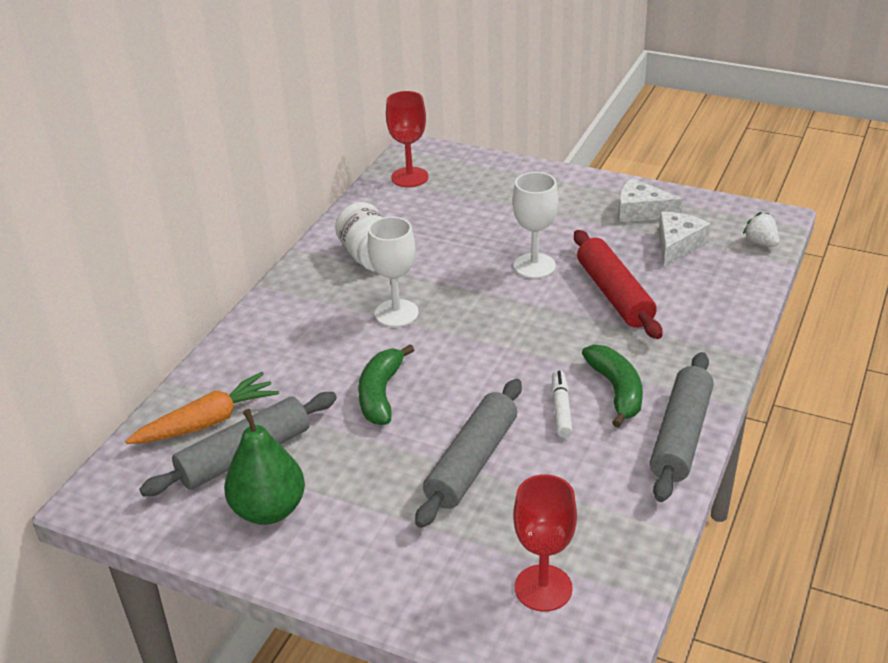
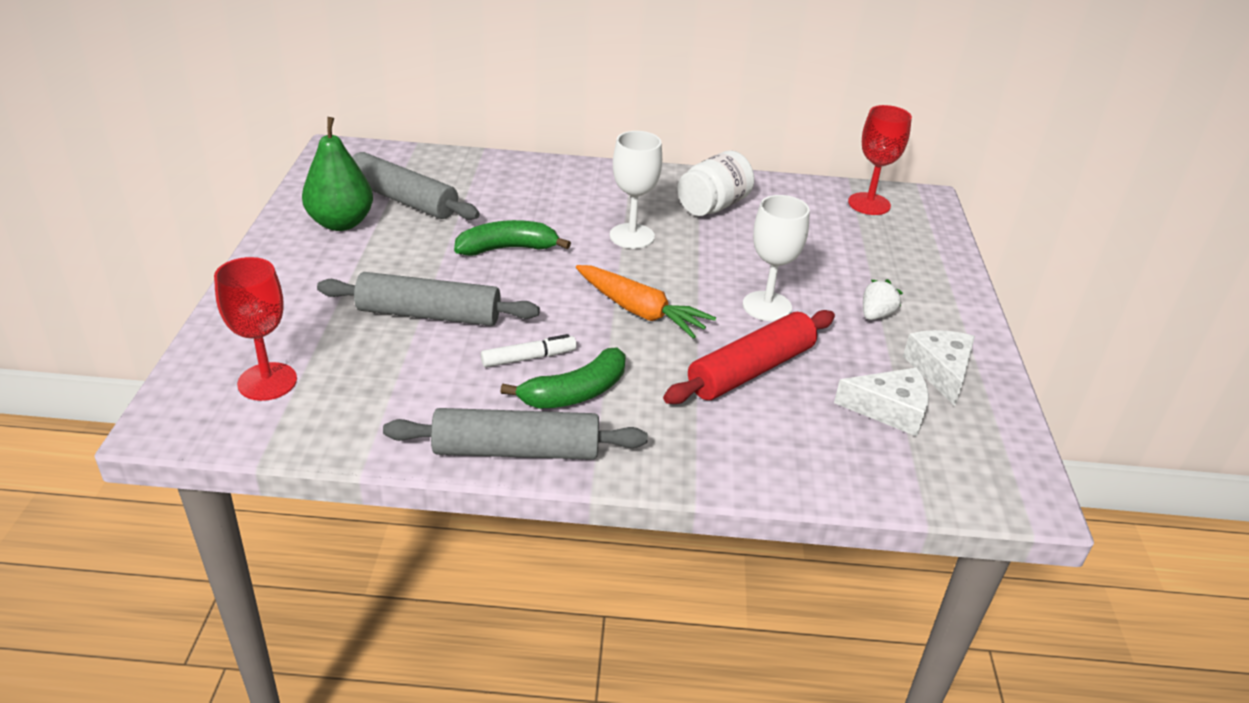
camera: 65 degrees right, 0 degrees up
orange carrot [125,372,279,444] -> orange carrot moved to [576,265,716,339]
white strawberry [743,212,779,247] -> white strawberry moved to [863,279,903,320]

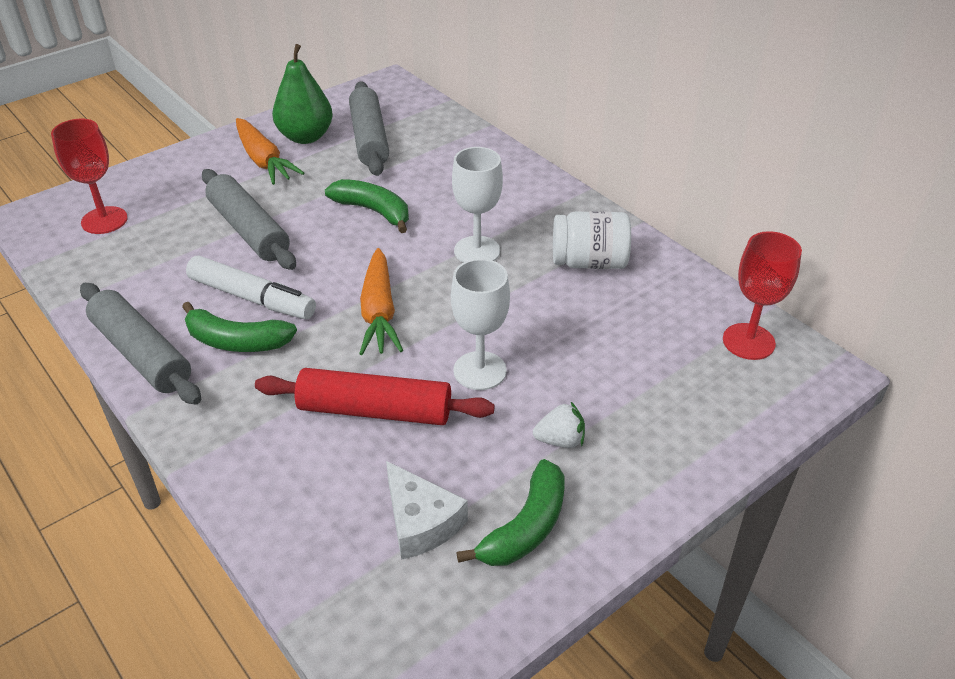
camera: 50 degrees right, 5 degrees up
white marker [481,334,577,367] -> white marker [186,256,316,319], size x1.65
white cheese [903,330,975,406] -> green banana [456,459,564,566]
none -> orange carrot [236,118,304,185]

